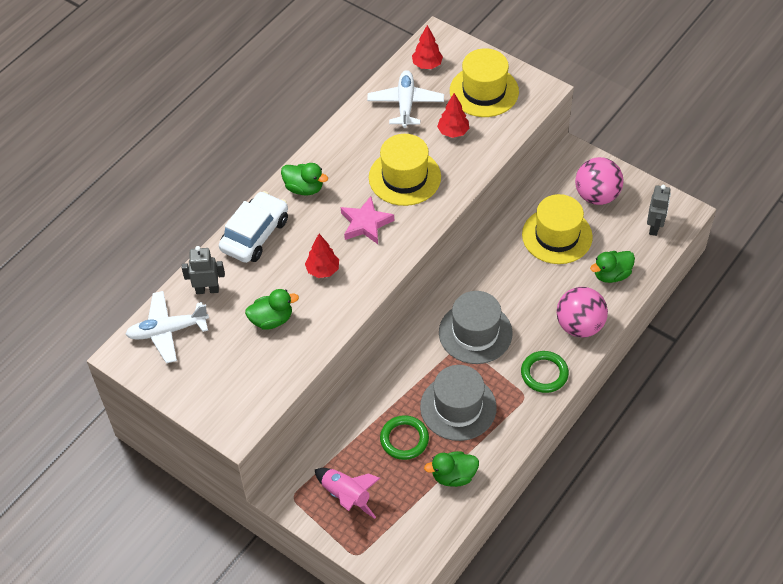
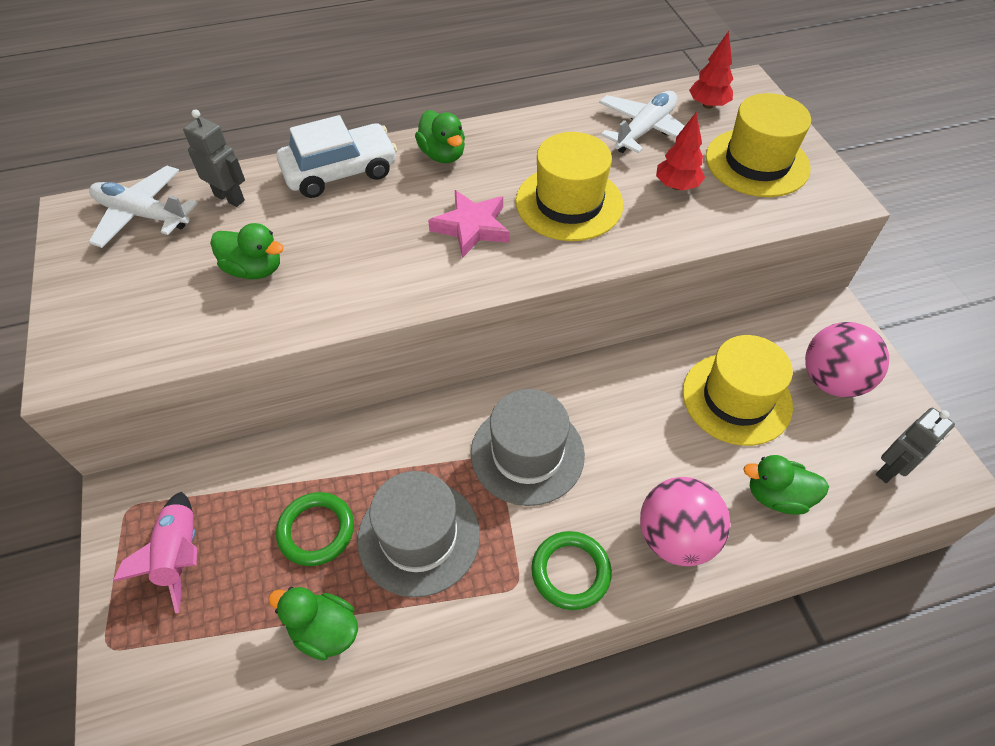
camera: 35 degrees right, 0 degrees up
red tree [305,234,339,278] -> none

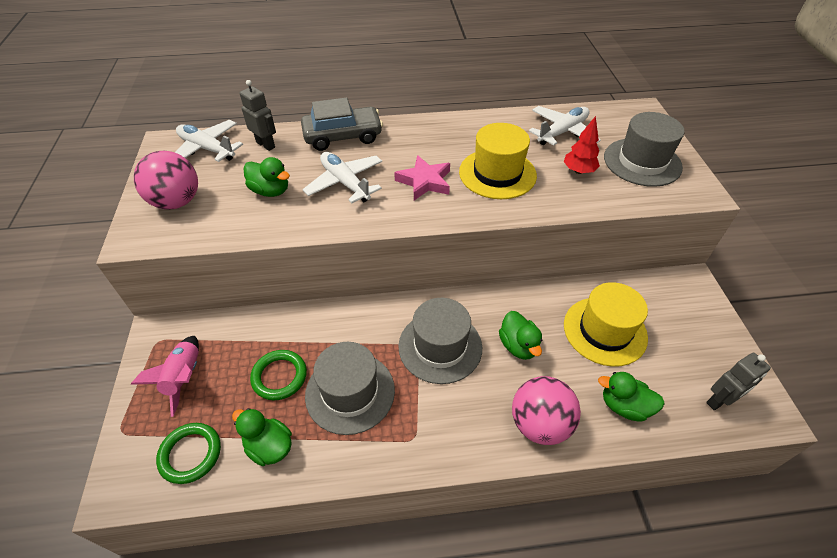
camera: 10 degrees right, 5 degrees down
white car [277,115,397,198] -> grey car [301,97,383,151]
green duck [415,110,465,163] -> green duck moved to [499,311,543,360]
green ring [531,531,612,610] -> green ring moved to [156,423,221,484]
red tree [689,31,733,109] -> none
yellow hat [706,93,811,197] -> grey hat [604,112,685,187]
pink ball [805,322,889,397] -> pink ball moved to [134,151,198,210]
none -> white plane [302,152,382,204]

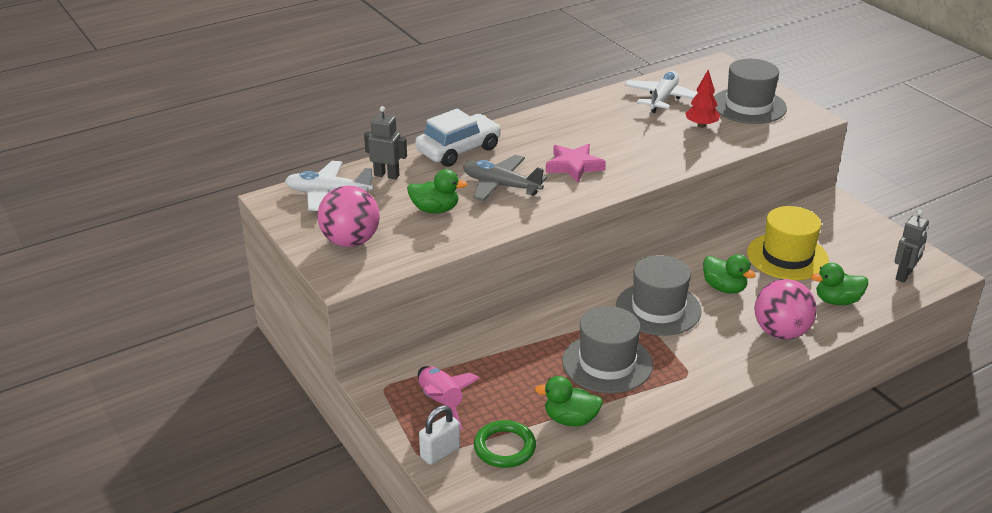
camera: 25 degrees left, 15 degrees down
green ring [250,350,307,400] -> none
grey car [301,97,383,151] -> white car [415,109,501,167]
white plane [302,152,382,204] -> grey plane [463,155,547,201]
yellow hat [459,123,537,199] -> none
none -> white padlock [419,405,460,465]

